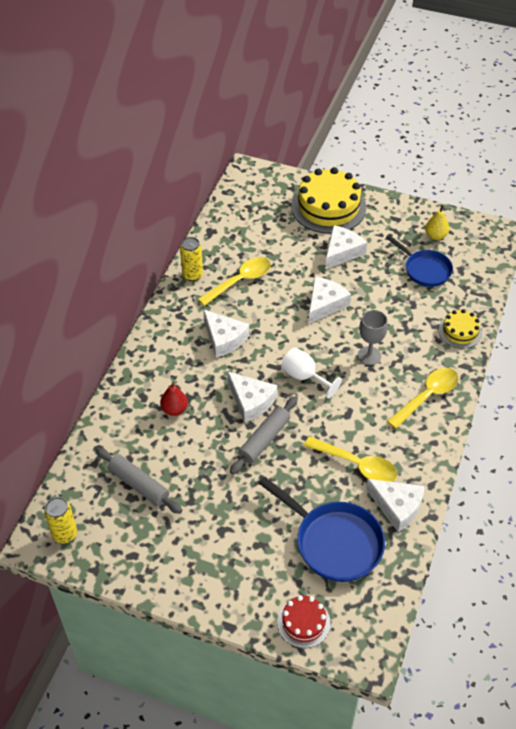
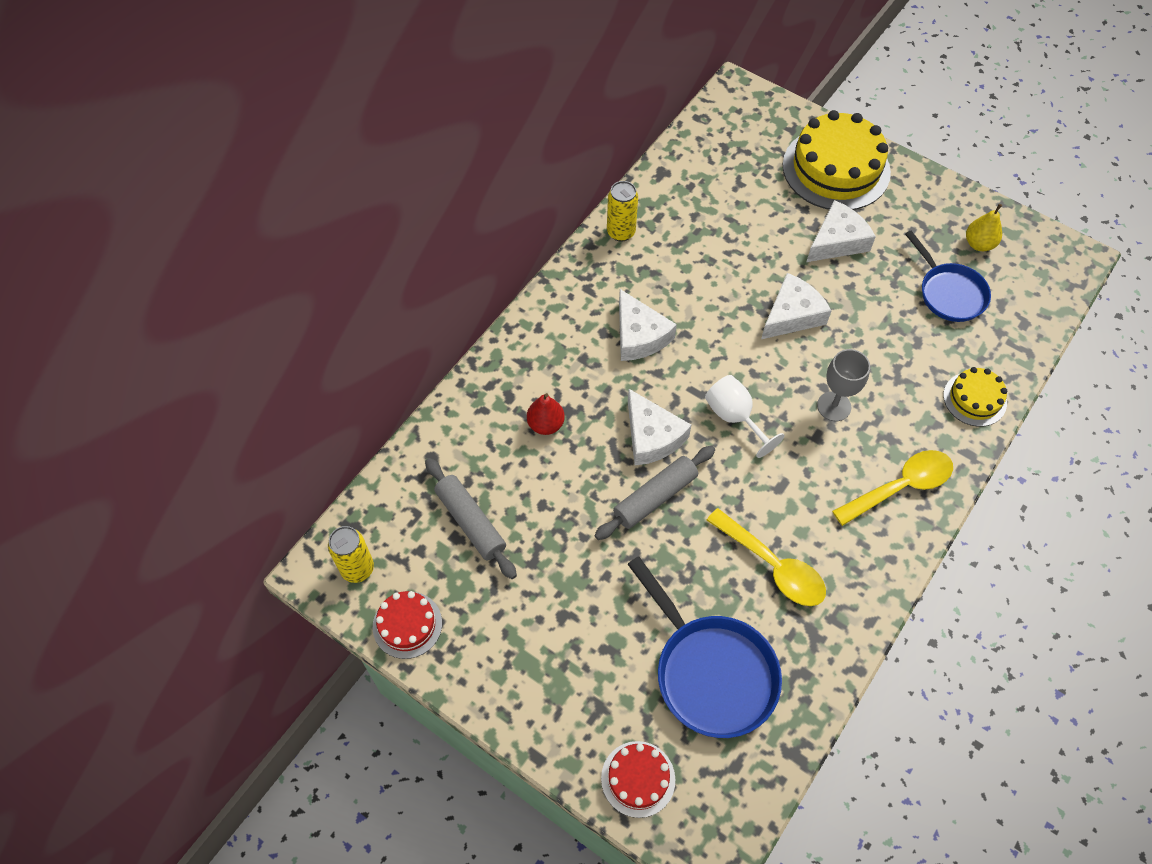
camera: 15 degrees right, 10 degrees up
yellow spoon [198,257,271,306] -> none
white cheese [366,479,425,532] -> none
none -> red cake [373,591,442,659]

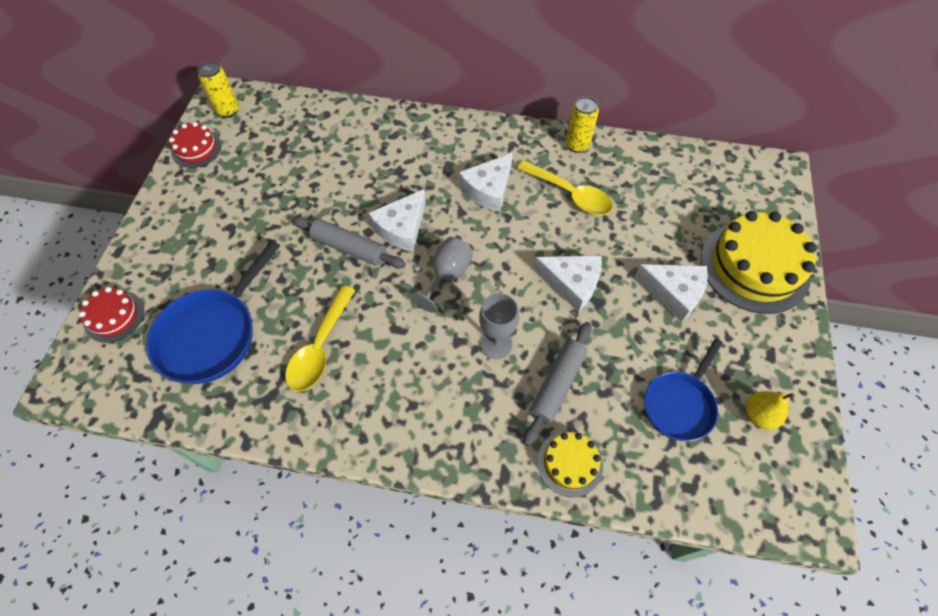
camera: 65 degrees right, 0 degrees up
grey rolling pin [425,458,517,579] -> grey rolling pin moved to [523,322,591,446]
red pear [527,393,565,435] -> none
white goblet [705,375,785,458] -> grey goblet [410,237,473,313]
yellow spoon [832,450,953,526] -> yellow spoon moved to [517,160,613,215]

